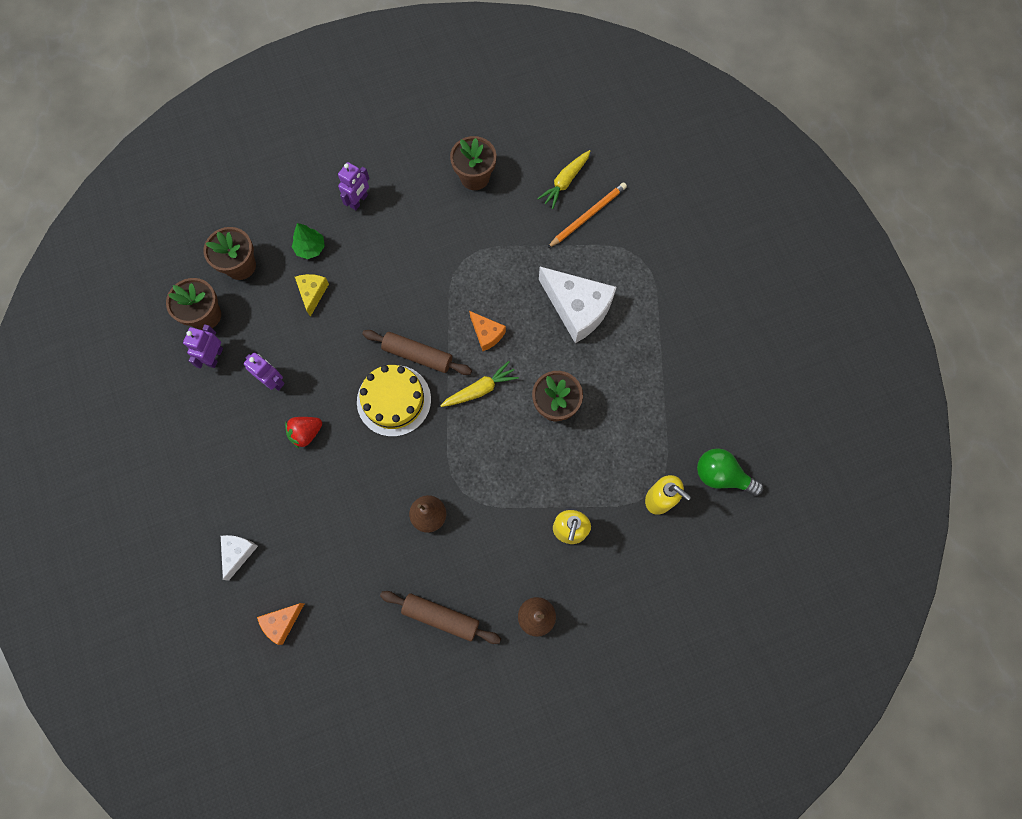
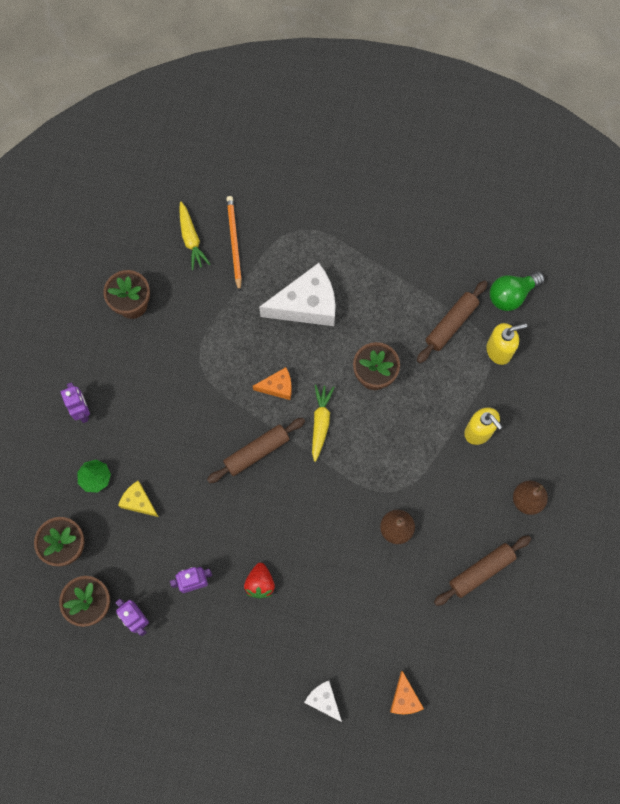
camera: 55 degrees left, 0 degrees up
yellow cake [357,365,431,437] -> none
none -> brown rolling pin [417,280,488,363]

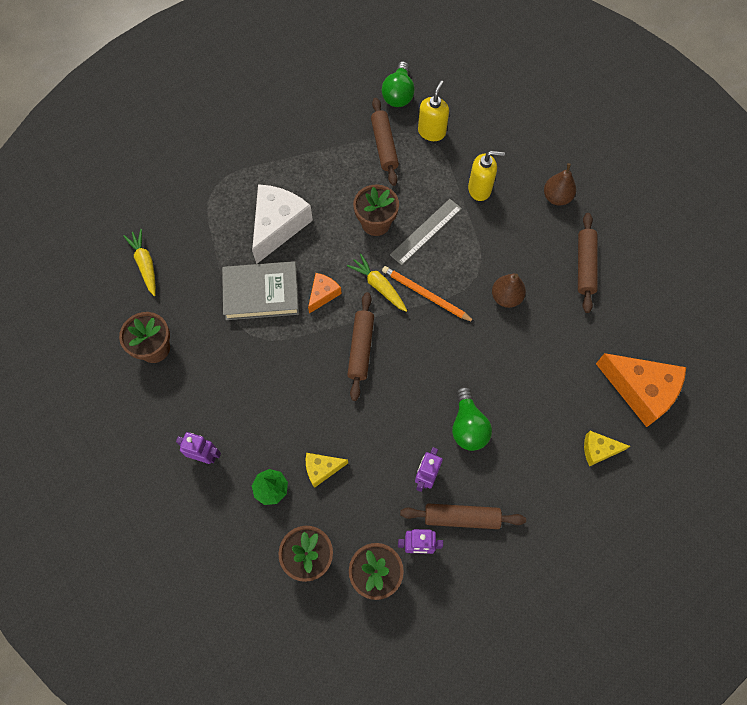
camera: 50 degrees left, 5 degrees down
yellow carrot [179,202,210,270] -> yellow carrot turned 135 degrees counterclockwise [123,229,156,296]
orange pencil [226,196,242,292] -> orange pencil moved to [382,266,475,322]
red strawberry [244,563,275,599] -> green light bulb [452,386,492,451]
white cheese [304,681,342,722] -> yellow cheese [584,431,630,466]
orange cheese [390,671,424,714] -> orange cheese [596,353,686,427], size x1.97
none -> grey book [222,261,299,320]
none -> grey ruler [390,199,462,265]
none -> brown rolling pin [400,503,526,529]

